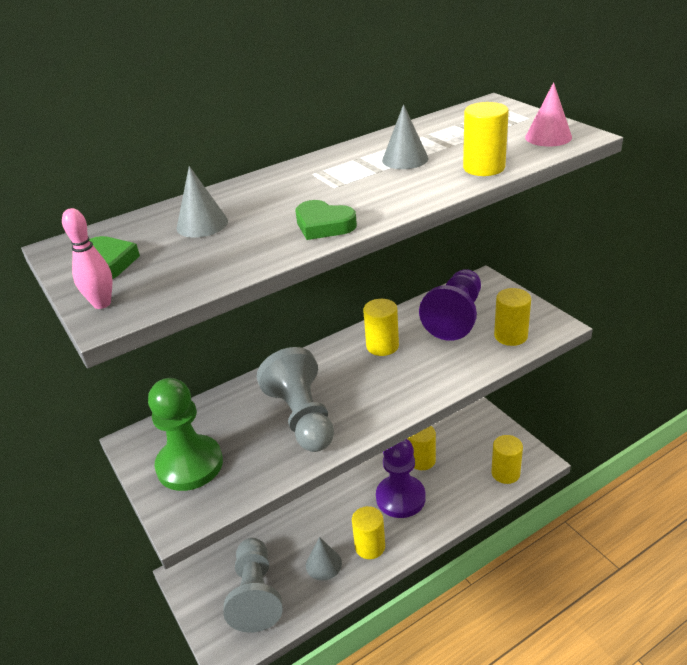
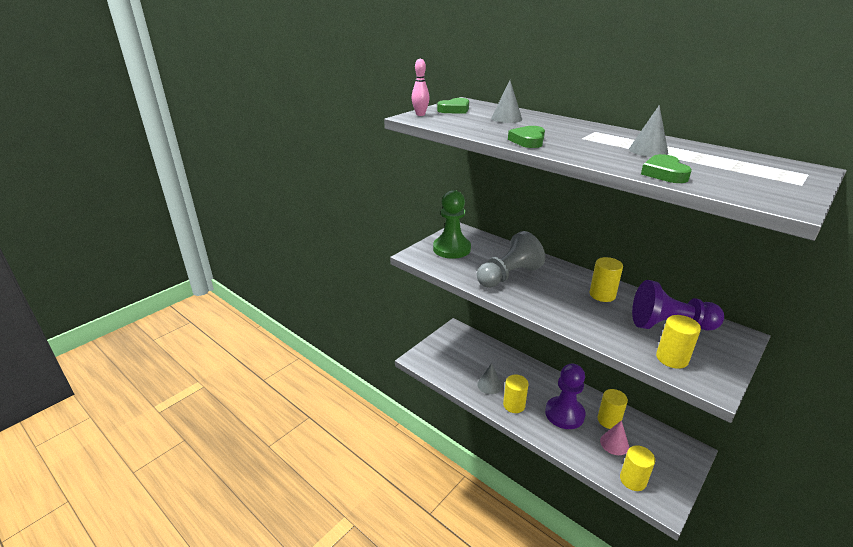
camera: 70 degrees right, 5 degrees down
grey pawn [223,538,283,633] -> none
yellow cylinder [463,102,509,176] -> green heart [641,154,692,183]
pink cone [525,82,572,146] -> pink cone moved to [600,420,629,455]

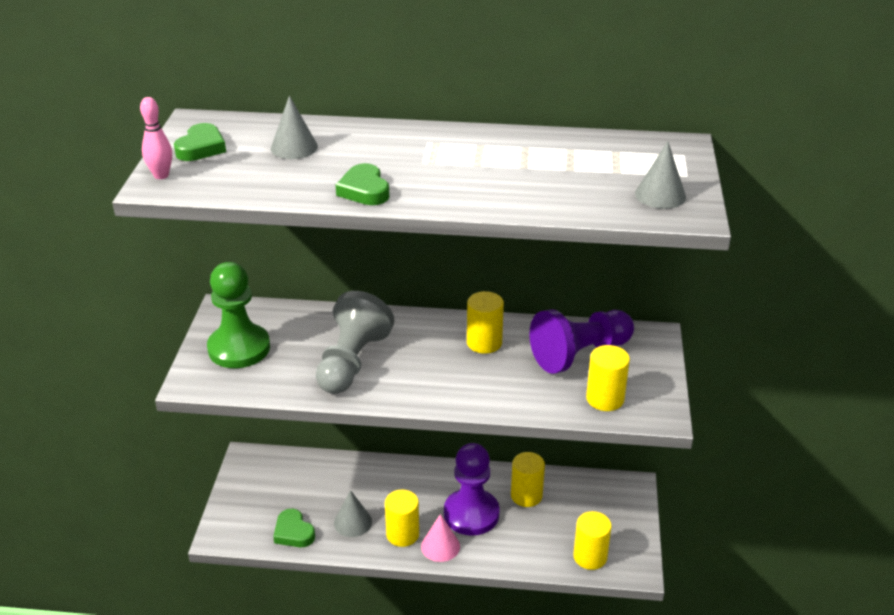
camera: 35 degrees left, 5 degrees up
pink cone [600,420,629,455] -> pink cone moved to [421,514,460,562]
grey cone [629,105,668,157] -> grey cone moved to [635,141,686,209]
green heart [641,154,692,183] -> green heart moved to [273,509,315,547]

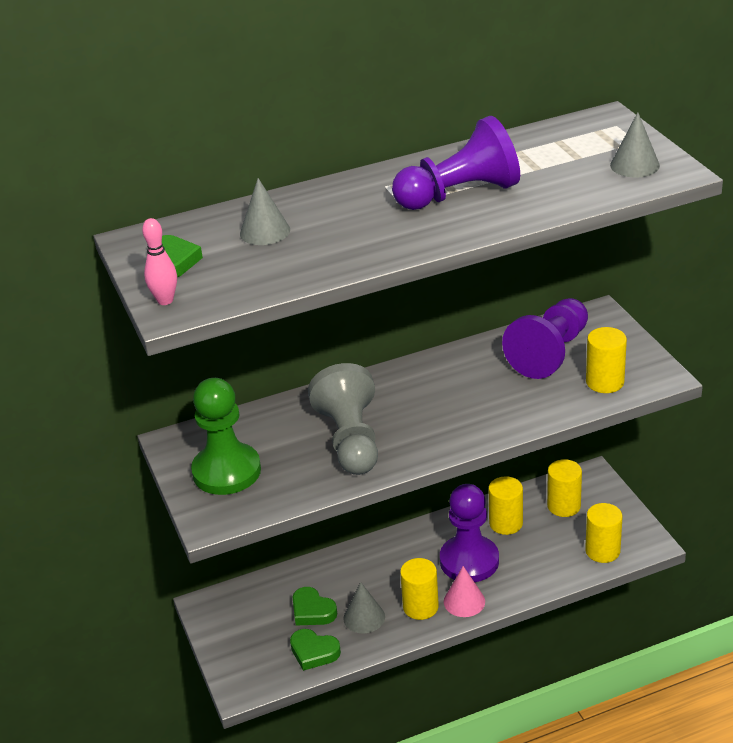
camera: 25 degrees left, 0 degrees up
green heart [336,163,389,205] -> green heart moved to [292,587,337,626]
yellow cylinder [467,291,504,354] -> yellow cylinder moved to [547,459,582,517]
none -> purple pawn [392,116,520,210]

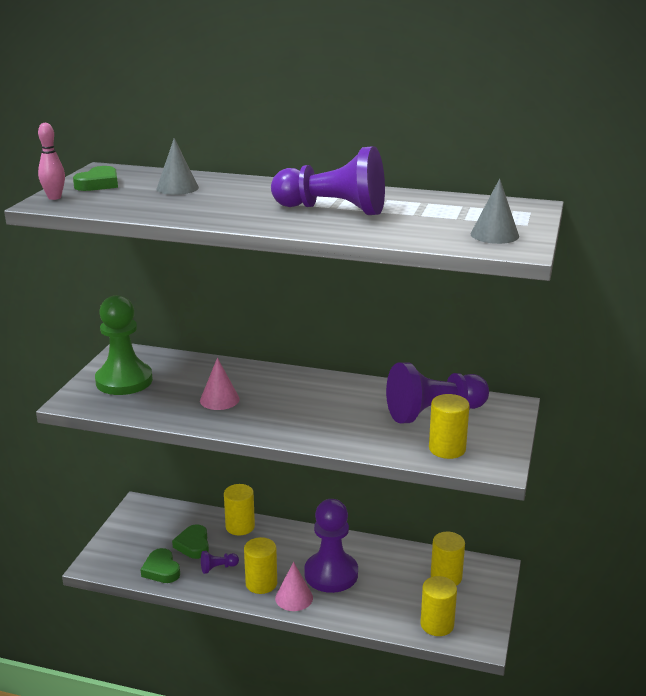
camera: 35 degrees right, 10 degrees down
grey pawn [308,363,378,475] -> pink cone [200,358,240,410]
grey cone [343,582,385,634] -> purple pawn [201,551,239,574]
yellow cylinder [489,476,523,535] -> yellow cylinder moved to [224,484,255,535]

